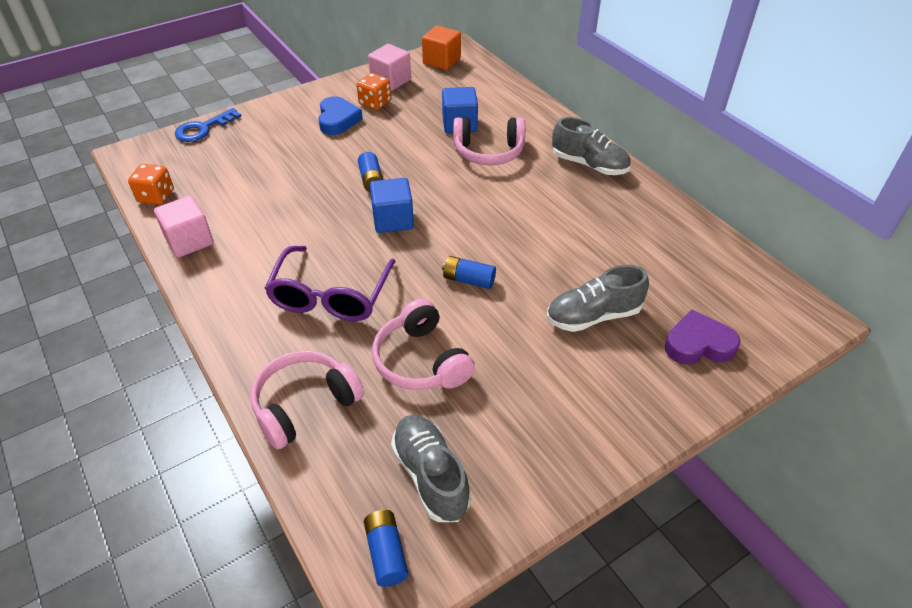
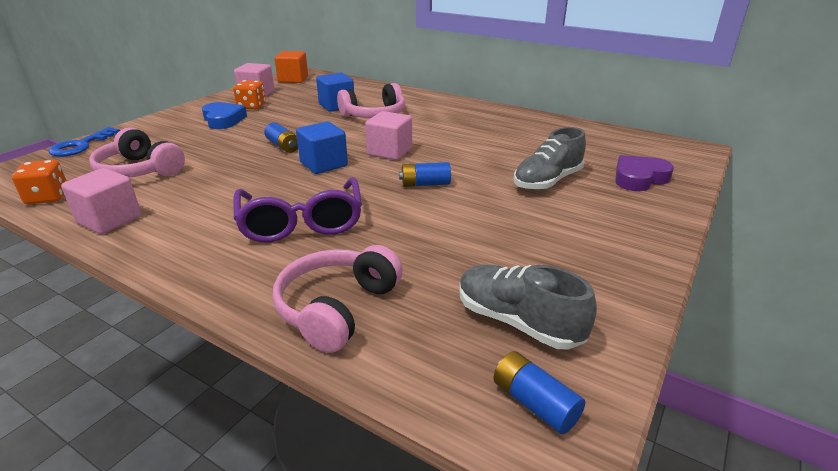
camera: 25 degrees left, 15 degrees down
pink headphones [372,298,475,390] -> pink headphones moved to [89,127,185,177]
grey shoe [552,117,631,175] -> none
none -> pink cube [365,111,412,160]

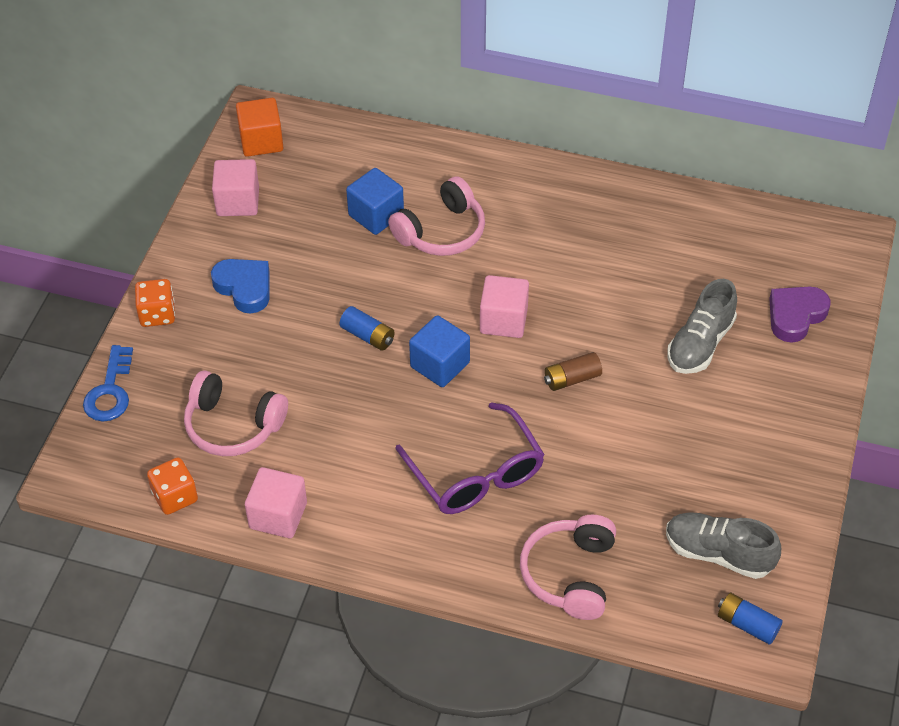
camera: 15 degrees left, 20 degrees up
orange dice [233,80,266,109] -> orange dice moved to [135,279,175,327]
blue battery [399,162,451,187] -> brown battery [544,352,602,391]

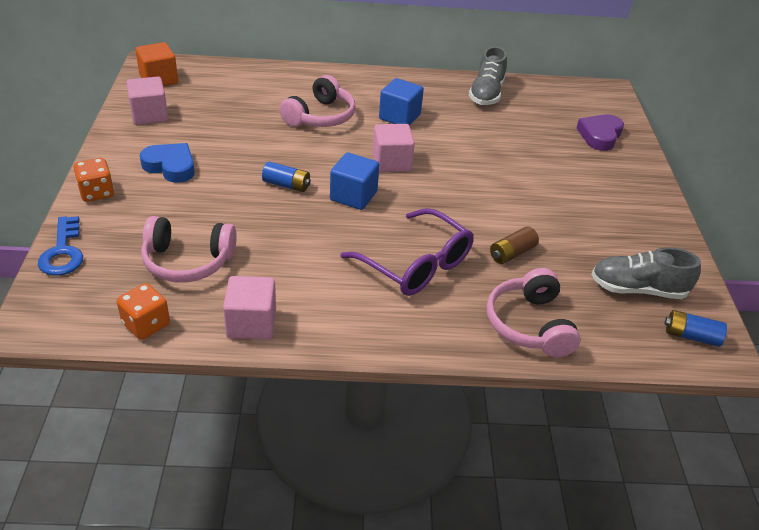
camera: 20 degrees left, 10 degrees down
blue cube [346,168,404,235] -> blue cube moved to [379,78,424,126]
brown battery [544,352,602,391] -> brown battery moved to [490,226,539,264]
grey shoe [667,279,737,374] -> grey shoe moved to [469,46,507,105]

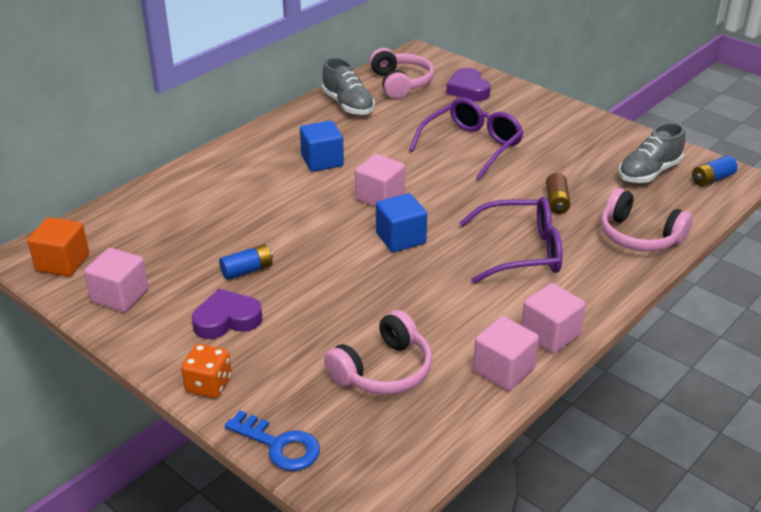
camera: 45 degrees left, 5 degrees down
orange dice [117,283,170,340] -> none
blue heart [140,143,195,183] -> purple heart [192,289,263,339]
blue battery [262,161,311,192] -> blue battery moved to [219,244,273,280]
pink headphones [279,75,356,127] -> pink headphones moved to [369,48,434,99]
none -> purple glasses [409,98,524,180]
none -> pink cube [521,283,586,354]

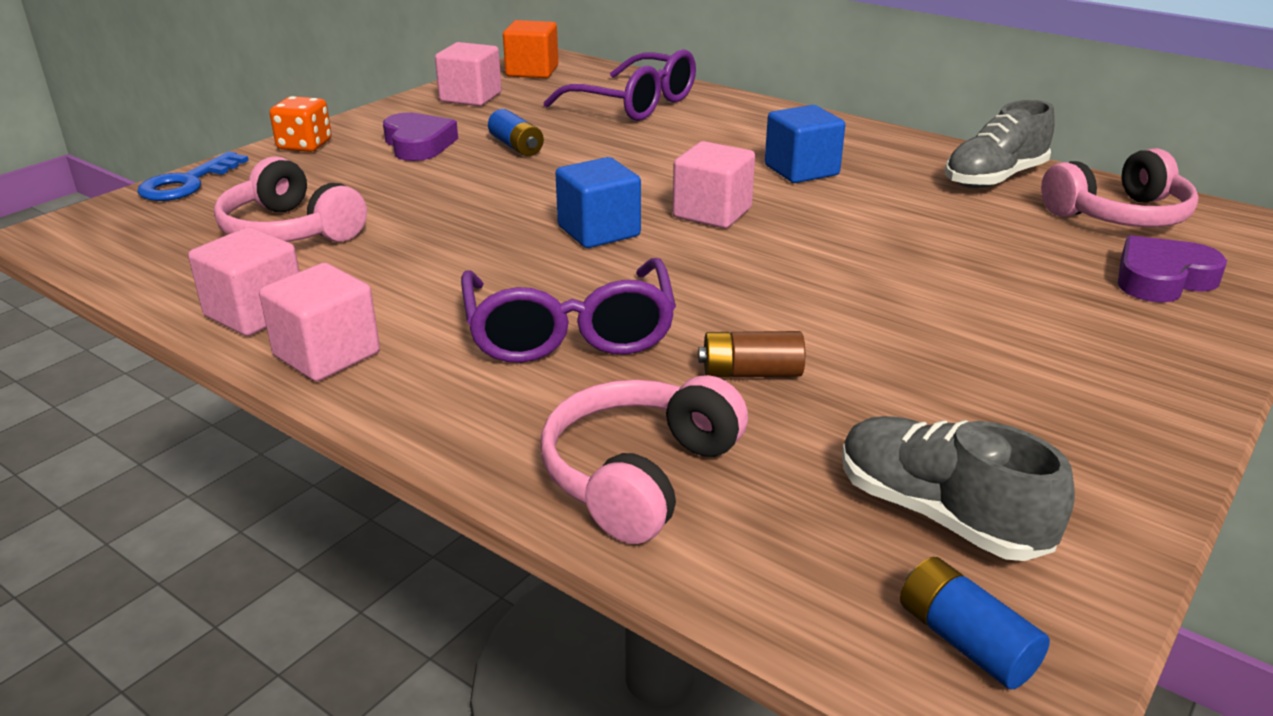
camera: 85 degrees right, 5 degrees down
purple glasses [409,98,524,180] -> purple glasses moved to [543,49,696,121]

